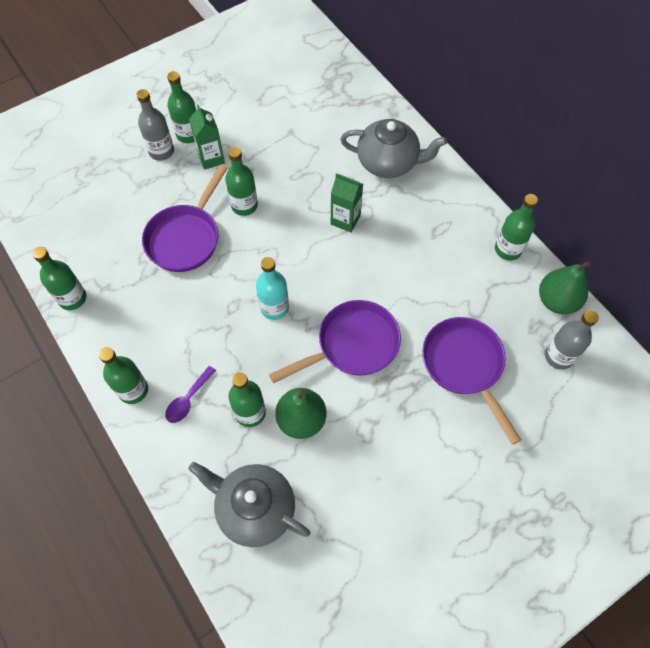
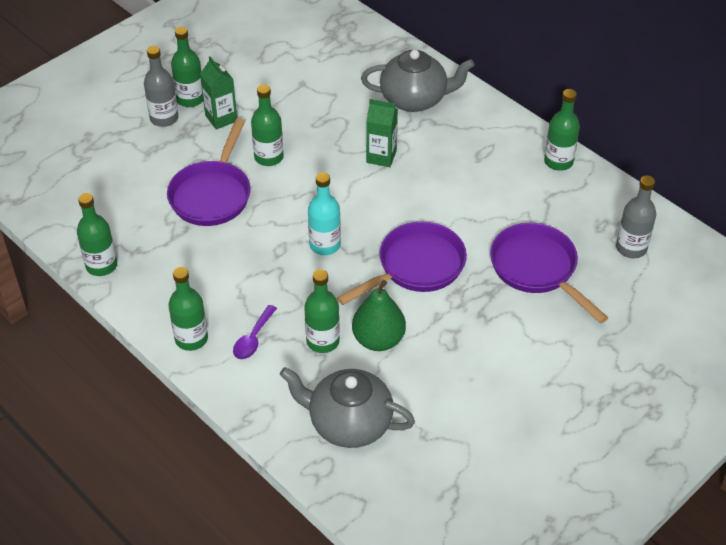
camera: 10 degrees left, 15 degrees down
green pear [539,262,590,315] -> none

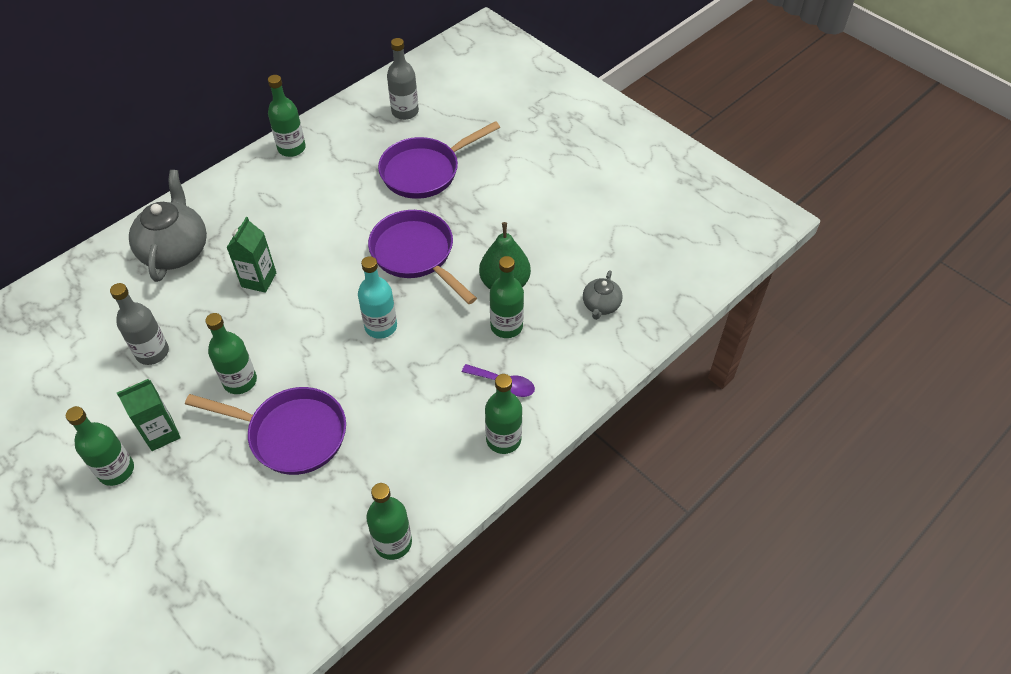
camera: 90 degrees left, 5 degrees up
grey bottle [144,46,178,127] -> grey bottle moved to [110,283,169,365]
grey teapot [280,367,415,448] -> grey teapot [583,270,623,320], size x0.52

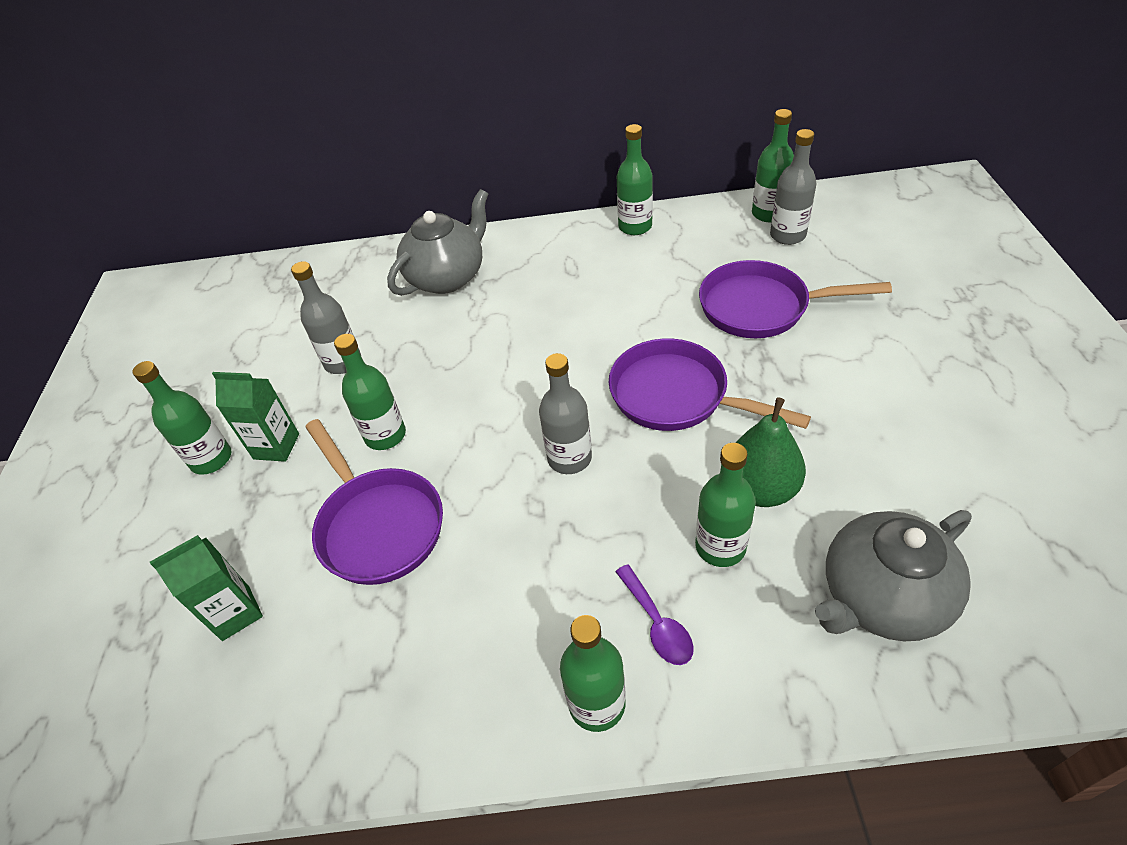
camera: 45 degrees right, 5 degrees down
green carton [226,217,276,293] -> green carton moved to [150,535,263,641]
turquoise bottle [358,256,397,339] -> grey bottle [539,353,592,474]
green bottle [366,483,412,560] -> green bottle moved to [752,109,794,222]
purple pan [368,210,477,304] -> purple pan turned 60 degrees counterclockwise [609,339,811,431]
grey teapot [583,270,623,320] -> grey teapot [815,510,972,641], size x1.93

